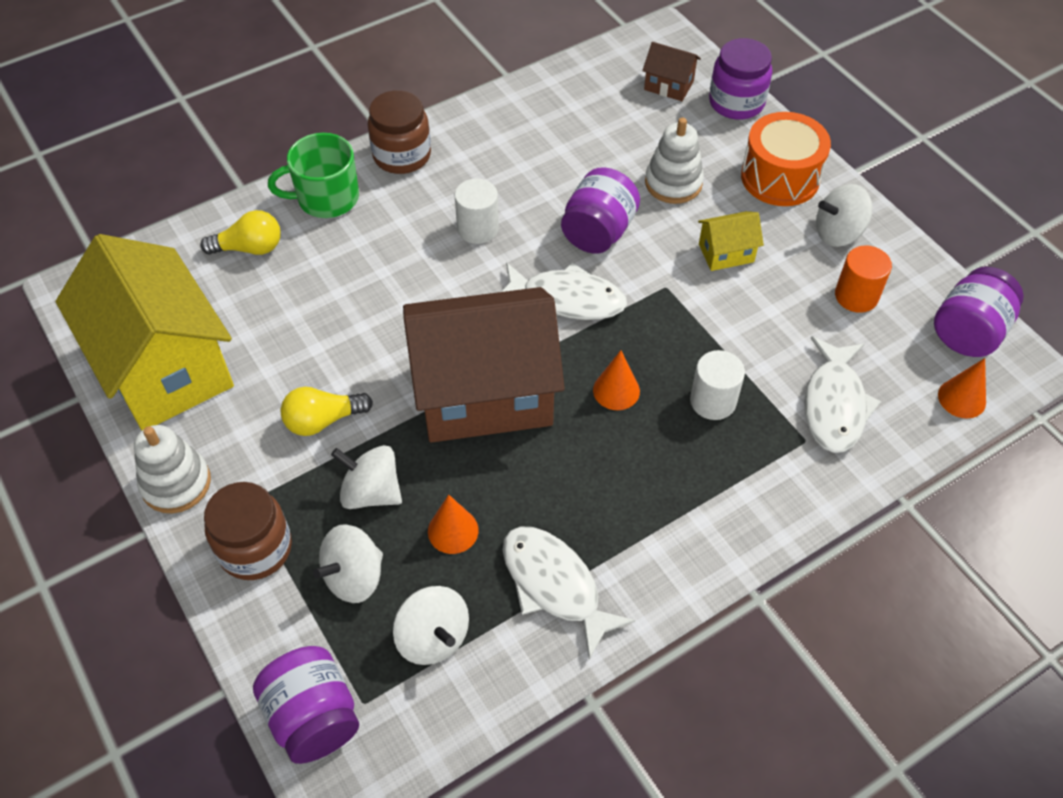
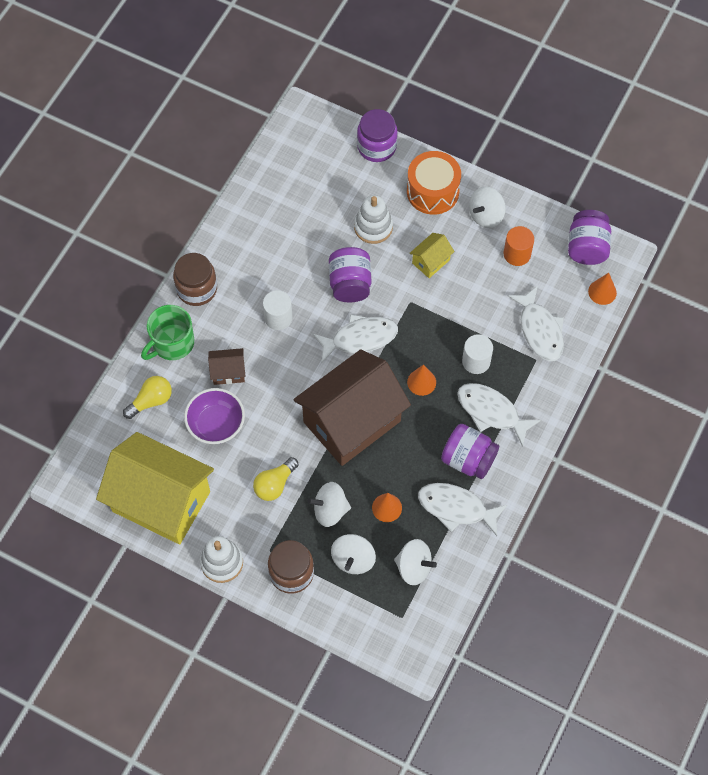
camera: 30 degrees left, 10 degrees up
purple jar [253,646,359,764] -> purple jar moved to [441,424,499,479]
brown house [642,42,701,101] -> brown house moved to [208,348,245,385]
none -> purple bowl [184,388,245,444]
none -> white fish [457,383,541,447]

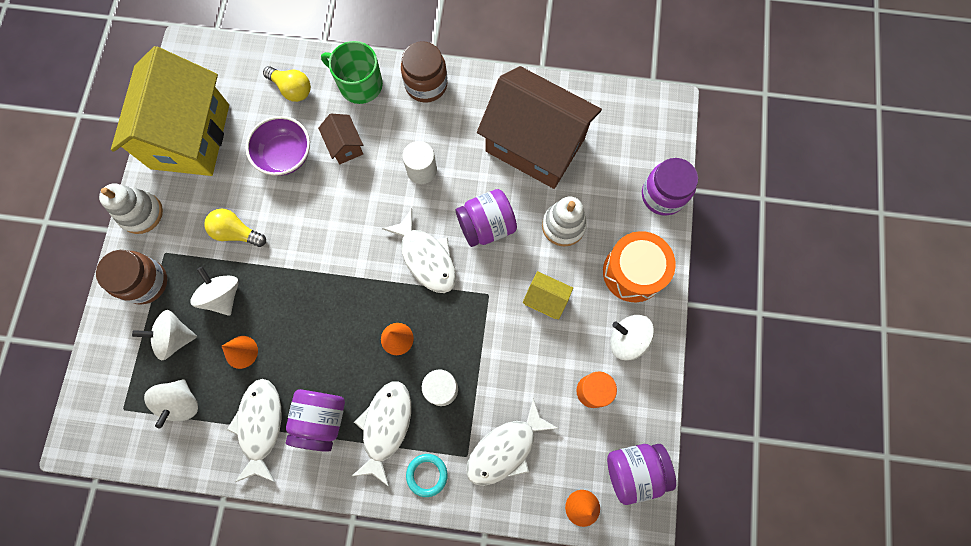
camera: 70 degrees right, 10 degrees up
brown house [293,349,411,466] -> brown house moved to [477,66,602,189]
none -> turquoise ring [406,454,448,497]

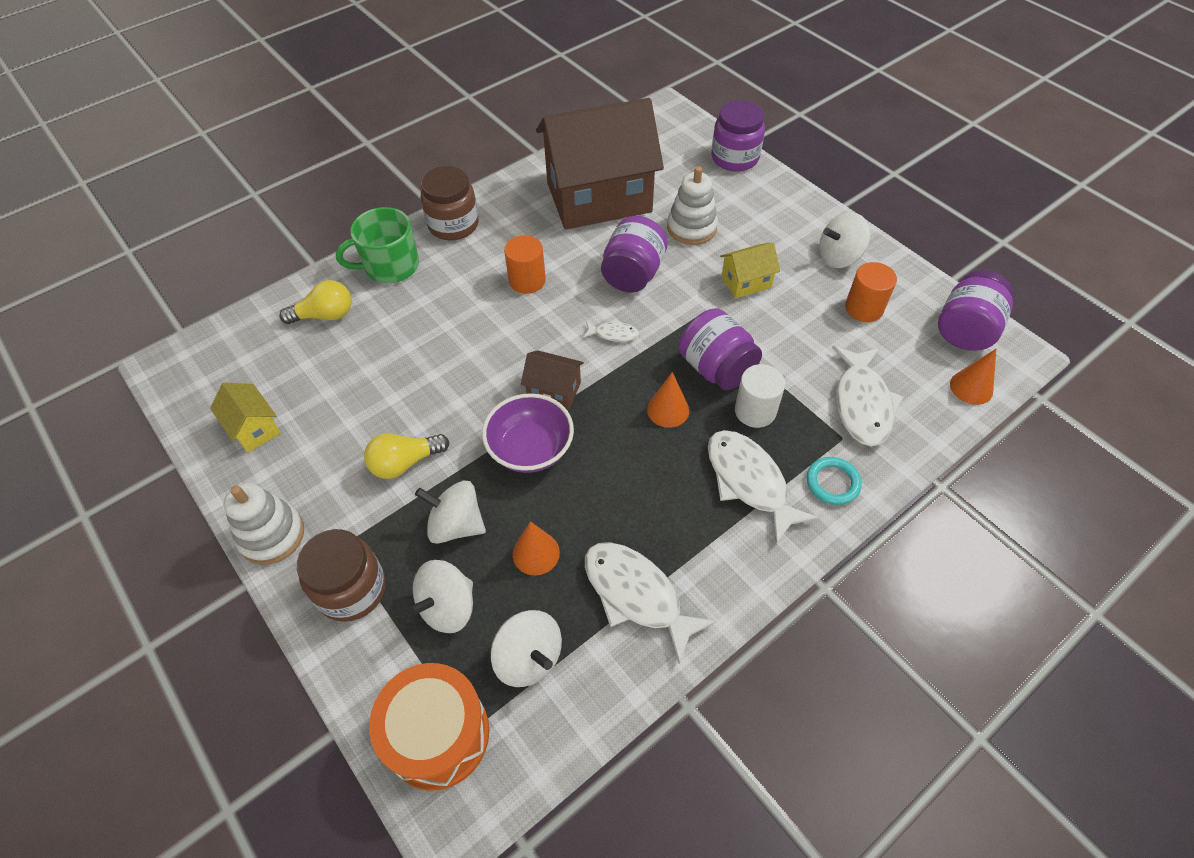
camera: 45 degrees left, 20 degrees down
yellow house [111,46,229,176] -> yellow house [210,382,281,453], size x0.41
purple bowl [246,116,310,176] -> purple bowl moved to [482,393,574,473]
purple jar [286,389,345,452] -> purple jar moved to [679,308,762,390]
brown house [318,114,363,164] -> brown house moved to [521,350,584,410]
white fish [382,209,456,293] -> white fish [583,319,639,342], size x0.48
white cylinder [402,141,437,184] -> orange cylinder [504,235,546,294]
orange drum [603,231,676,302] -> orange drum moved to [369,663,489,791]

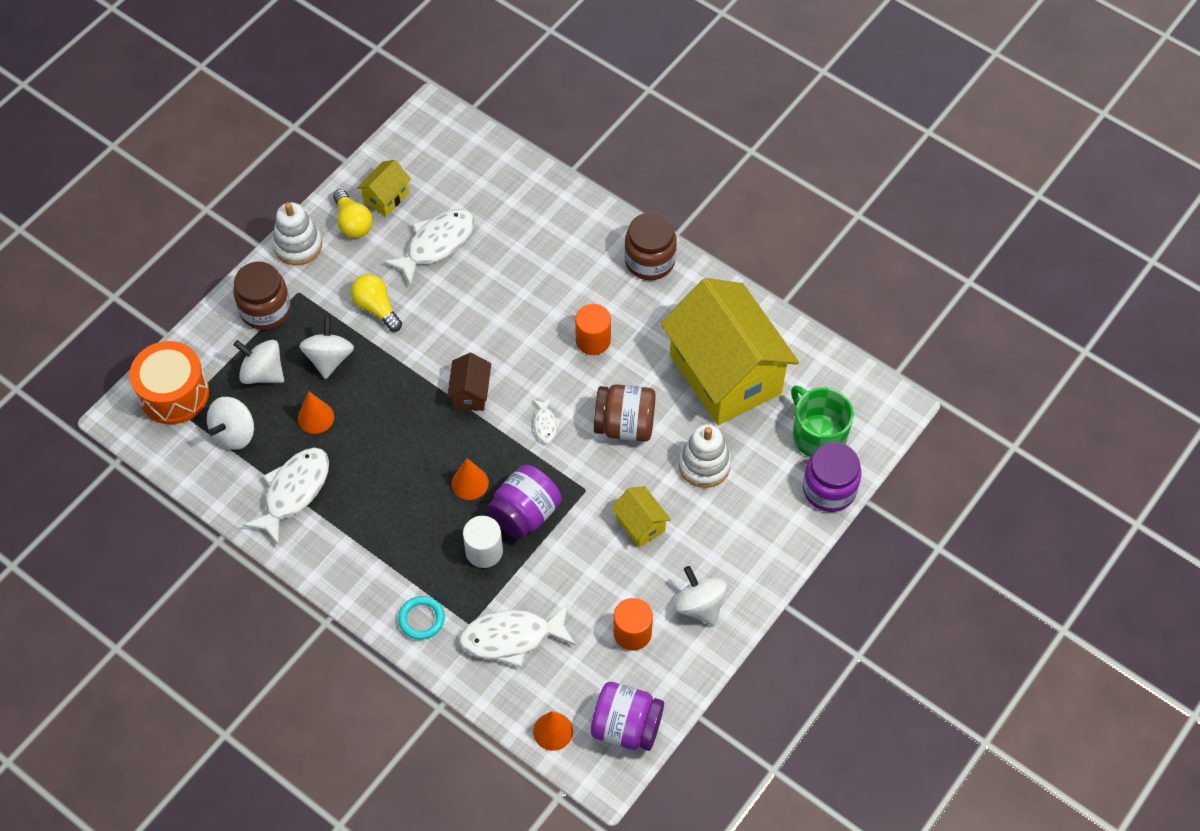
camera: 75 degrees right, 5 degrees up
yellow light bulb [279,280,352,324] -> yellow light bulb moved to [333,189,373,238]
green mug [336,207,419,284] -> green mug moved to [791,386,854,457]
purple bowl [482,393,574,473] -> none
brown house [536,98,664,229] -> yellow house [660,278,799,425]
purple jar [601,216,668,293] -> brown jar [594,384,656,442]
white fish [708,430,819,545] -> white fish moved to [383,209,475,286]

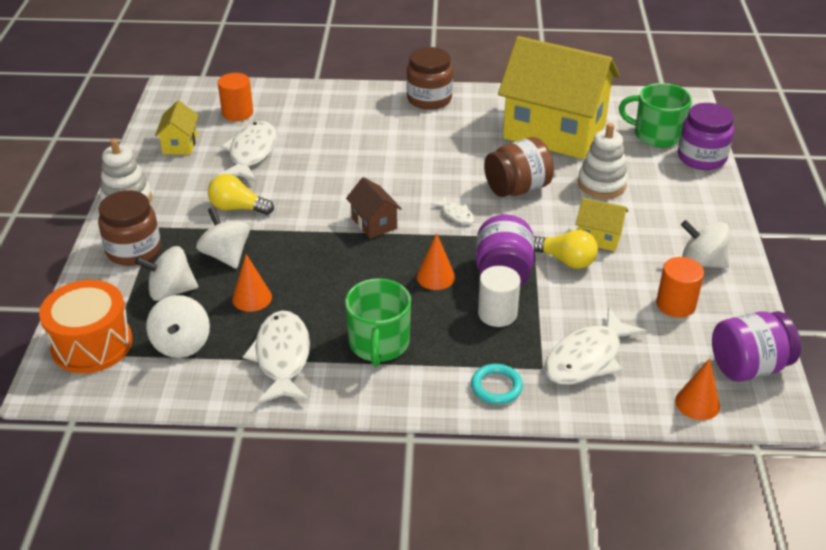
camera: 35 degrees left, 20 degrees down
yellow light bulb [333,189,373,238] -> yellow light bulb moved to [533,230,598,269]
orange cylinder [575,304,611,355] -> orange cylinder moved to [218,73,253,121]
none -> green mug [345,278,411,367]

